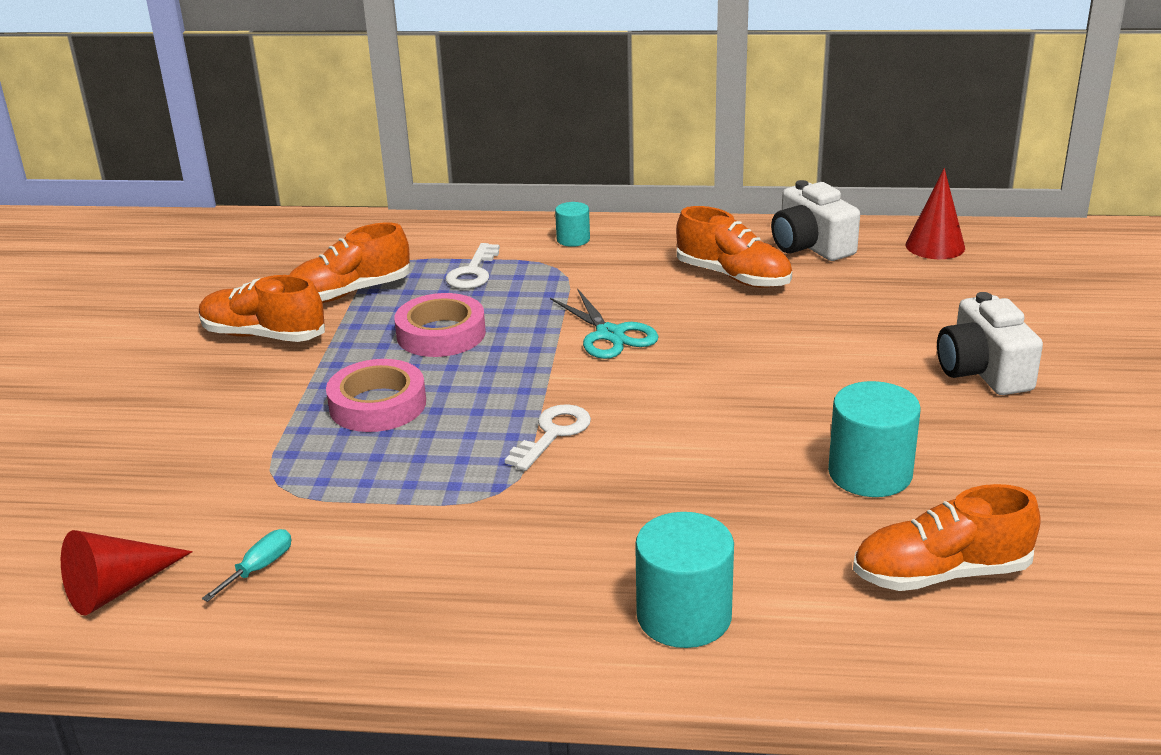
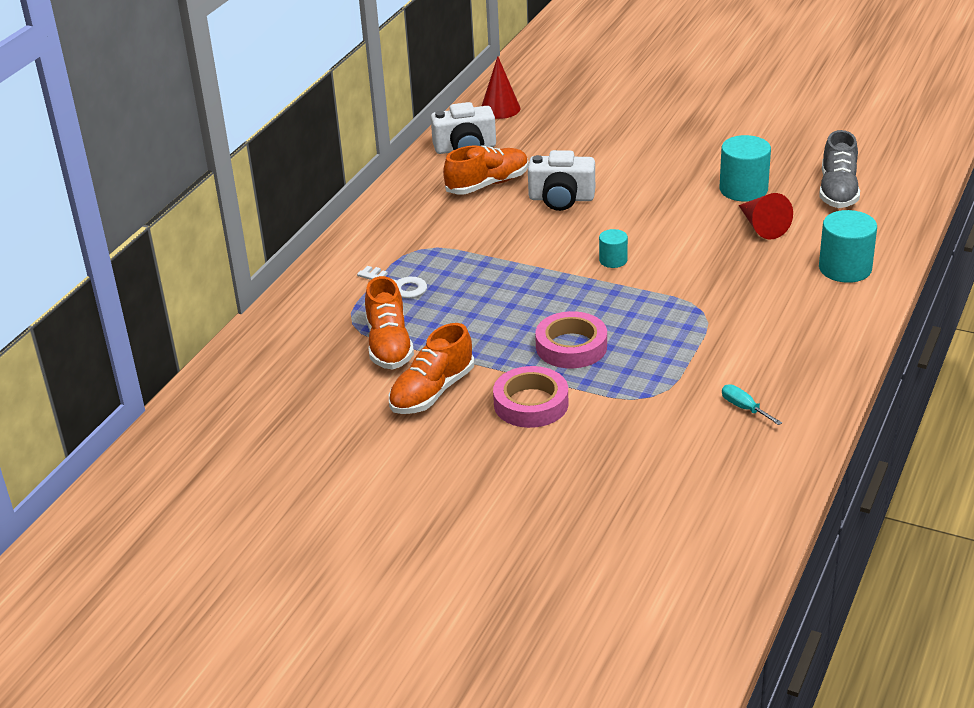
camera: 70 degrees left, 5 degrees up
red cone [61,530,193,616] -> red cone moved to [739,193,793,239]
pink tape [394,293,486,357] -> pink tape moved to [493,366,569,428]
white key [505,404,591,471] -> none
turquoise scissors [550,288,659,359] -> none
turquoise cylinder [555,202,590,247] -> turquoise cylinder moved to [599,229,628,268]
orange shoe [853,484,1041,591] -> grey shoe [819,130,860,208]
white camera [937,292,1043,395] -> white camera moved to [528,150,595,211]

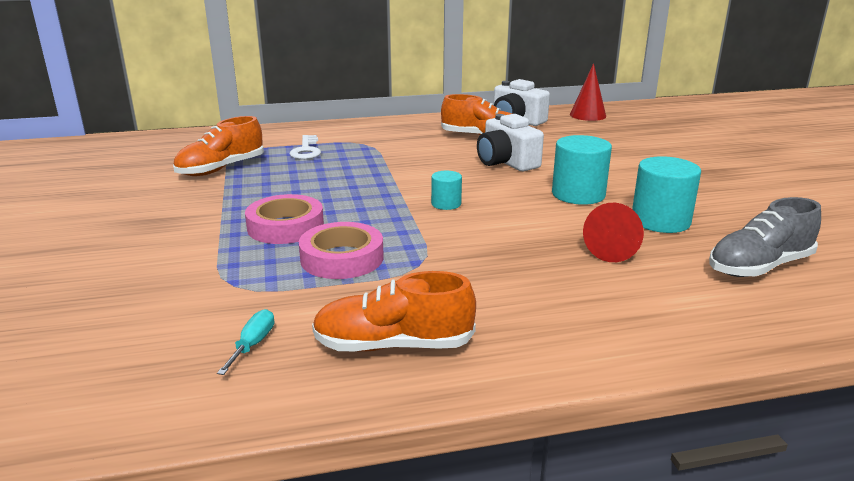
camera: 50 degrees right, 10 degrees down
orange shoe [389,323,474,414] -> orange shoe moved to [312,271,476,352]
pink tape [493,366,569,428] -> pink tape moved to [299,222,384,279]
turquoise cylinder [819,210,877,283] -> turquoise cylinder moved to [552,135,612,205]

